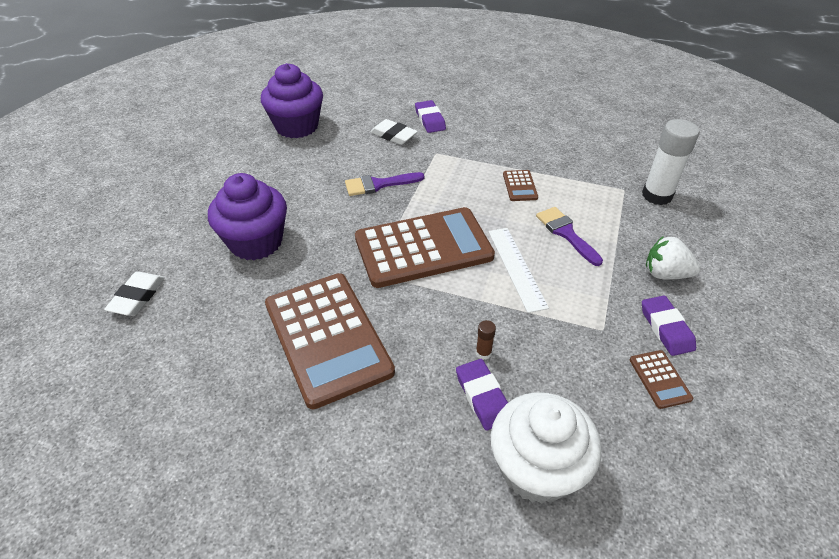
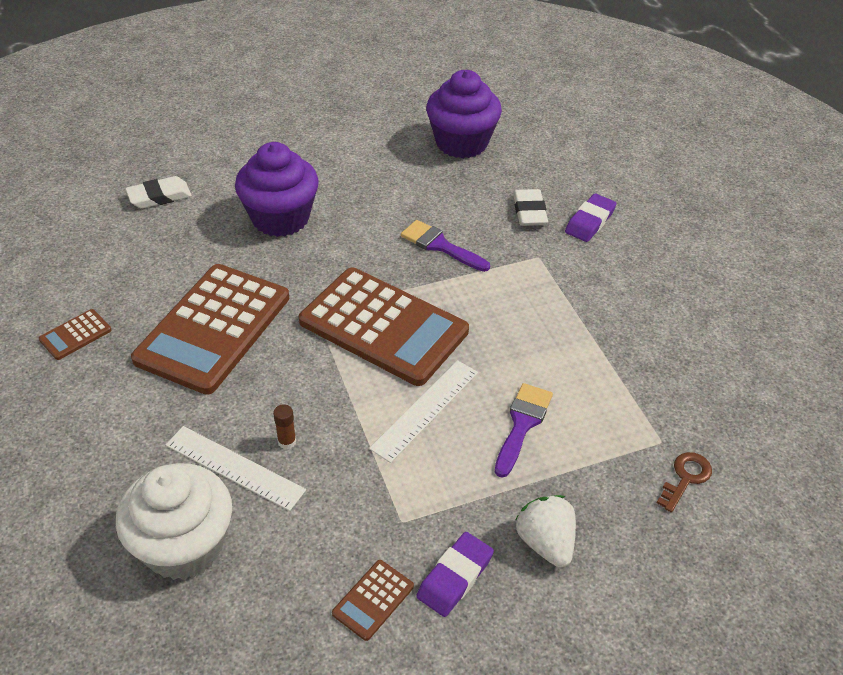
camera: 50 degrees right, 0 degrees up
purple eraser [456,359,508,431] -> white ruler [166,426,306,511]
brown calculator [503,170,538,201] -> brown calculator moved to [39,309,112,360]
white glue stick [642,119,699,205] -> brown key [657,452,712,513]

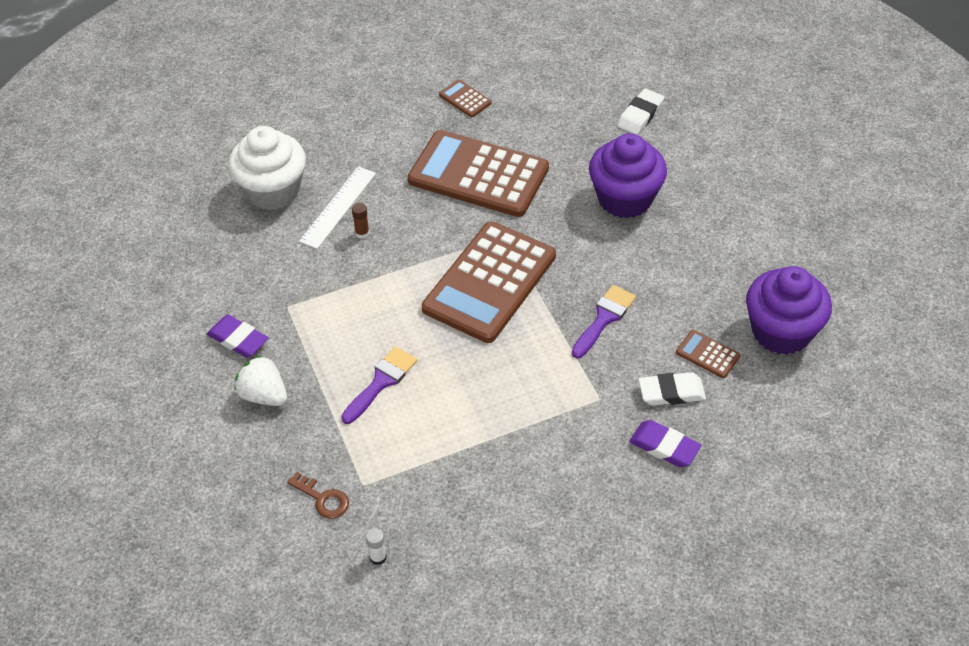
camera: 90 degrees right, 5 degrees up
white eraser [125,176,192,209] -> white eraser turned 60 degrees clockwise [617,88,664,135]
brown calculator [332,560,414,641] -> brown calculator moved to [676,330,740,378]
white ruler [369,360,478,463] -> none
purple brush [495,383,553,478] -> purple brush turned 75 degrees counterclockwise [341,347,417,424]
white strawberry [516,495,576,567] -> white strawberry turned 120 degrees counterclockwise [235,355,287,406]
none -> white glue stick [366,528,387,565]

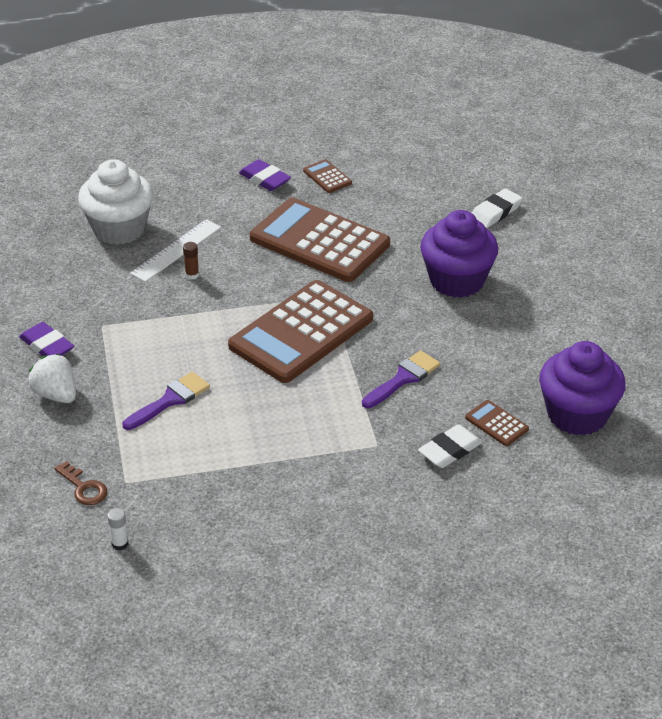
camera: 10 degrees right, 10 degrees down
purple eraser [629,420,701,467] -> purple eraser moved to [239,159,291,191]
white eraser [639,372,706,406] -> white eraser turned 45 degrees counterclockwise [418,424,482,468]

